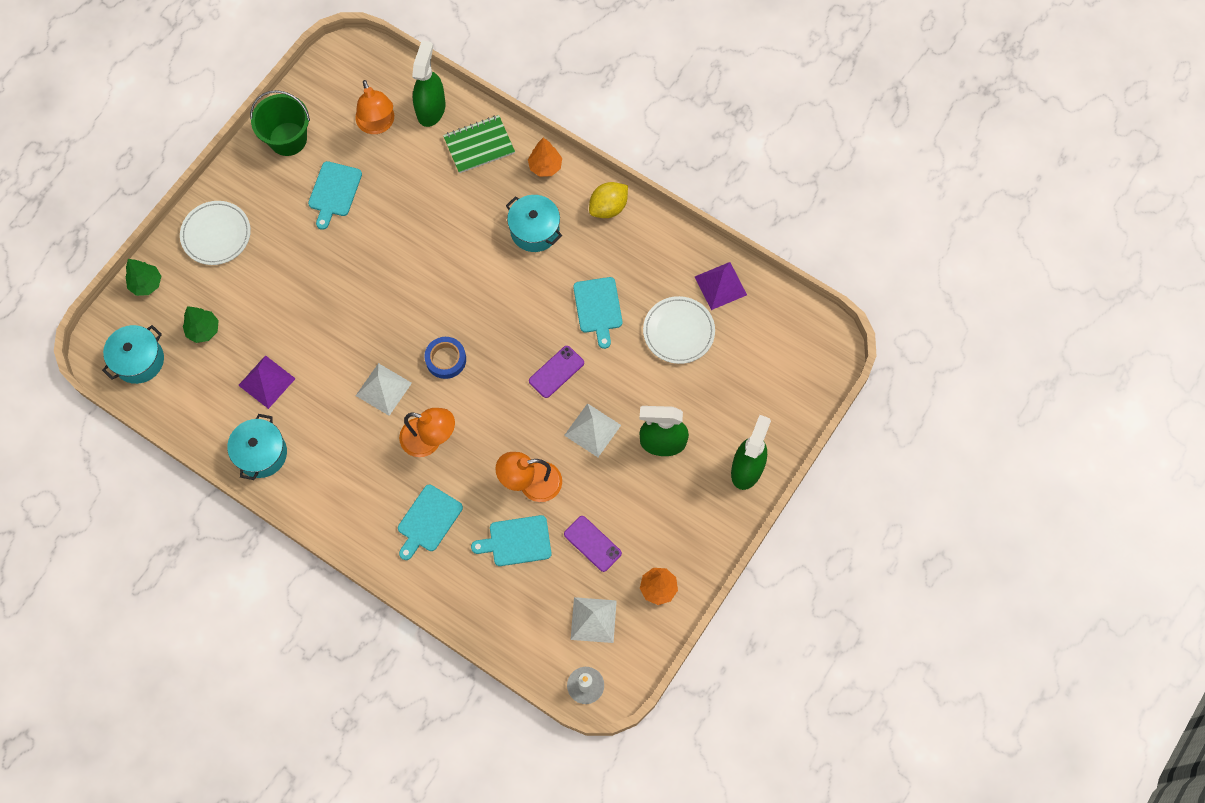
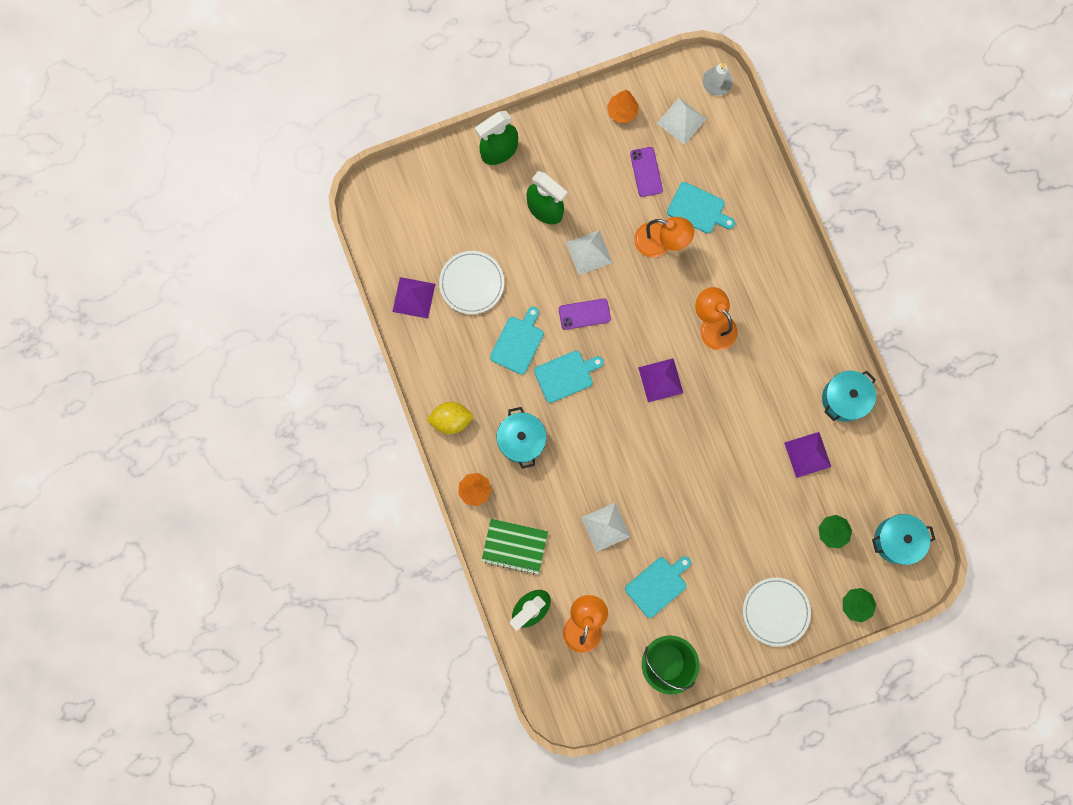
camera: 145 degrees left, 10 degrees up
white pyramid [356,363,412,416] -> white pyramid moved to [581,503,631,552]
turquoise cutting board [398,485,463,560] -> turquoise cutting board moved to [534,351,604,403]
blue tape [424,337,466,379] -> purple pyramid [638,358,683,402]

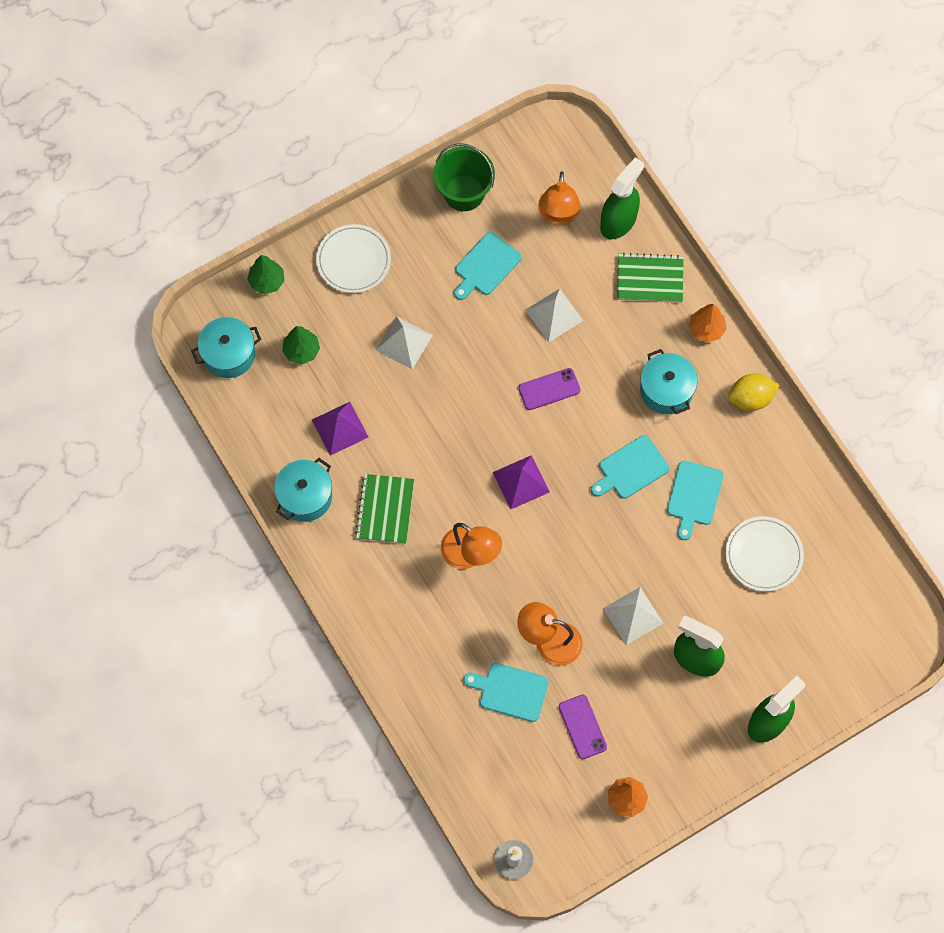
camera: 170 degrees right, 10 degrees down
purple pyramid [392,277,435,319] -> none
purple phone [559,299,611,330] -> purple phone moved to [518,368,581,410]
white pyramid [657,98,707,145] -> white pyramid moved to [376,316,433,369]
none -> green notebook [355,474,414,544]

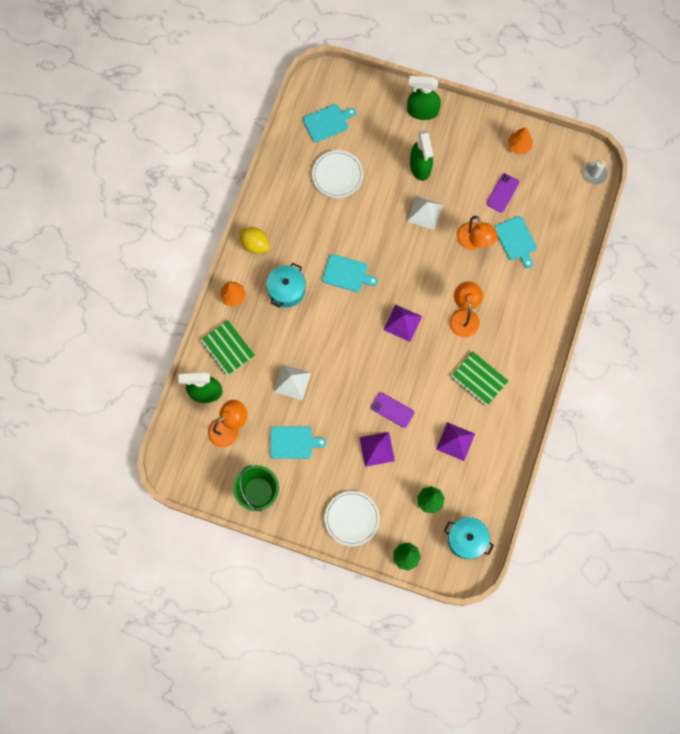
camera: 130 degrees left, 5 degrees up
turquoise pot [274,458,332,522] -> none
green notebook [355,474,414,544] -> green notebook turned 75 degrees clockwise [451,352,508,406]
white pyramid [376,316,433,369] -> purple pyramid [359,432,395,467]
purple phone [518,368,581,410] -> purple phone moved to [371,392,414,428]
turquoise cutting board [667,461,724,540] -> turquoise cutting board moved to [303,104,356,142]

